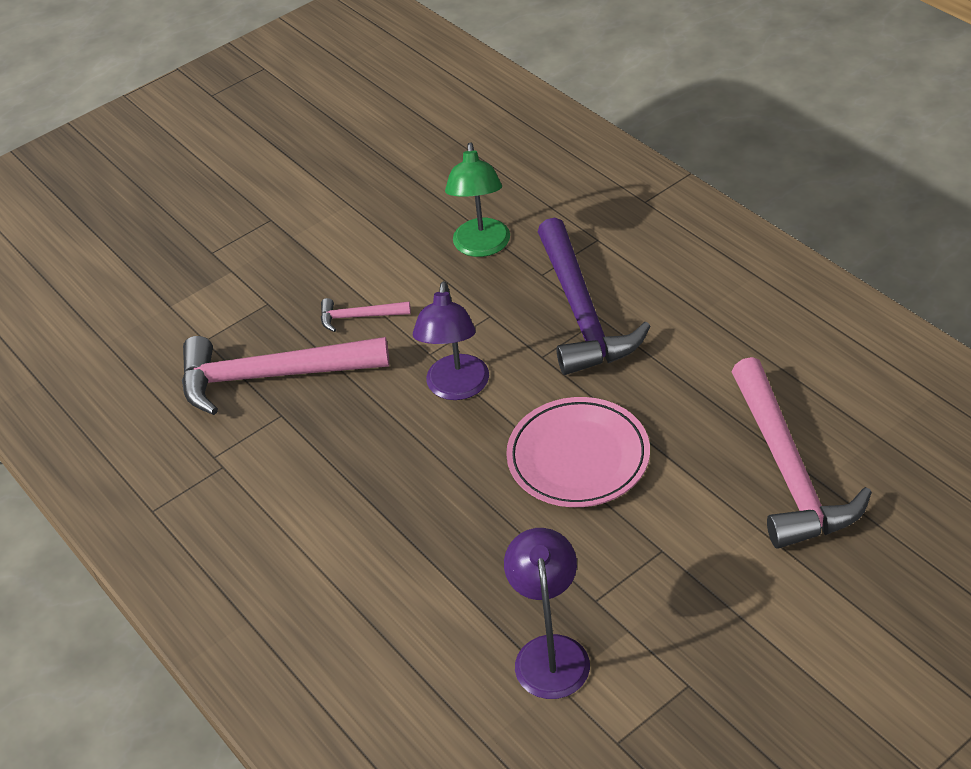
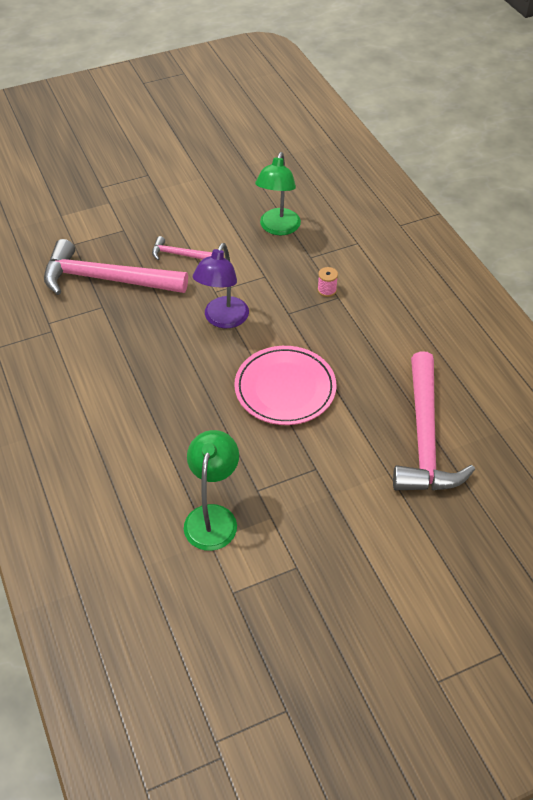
camera: 10 degrees right, 5 degrees up
purple lamp [504,528,590,699] -> green lamp [184,430,239,551]
purple hammer [538,218,650,375] -> pink spool [318,267,338,297]

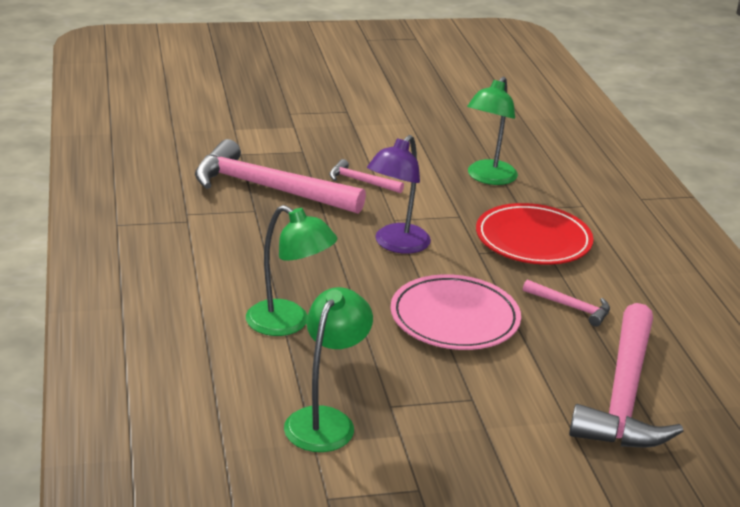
camera: 10 degrees right, 20 degrees down
pink spool [318,267,338,297] -> red plate [476,203,593,265]
none -> green lamp [246,205,337,336]
none -> pink hammer [523,279,610,327]

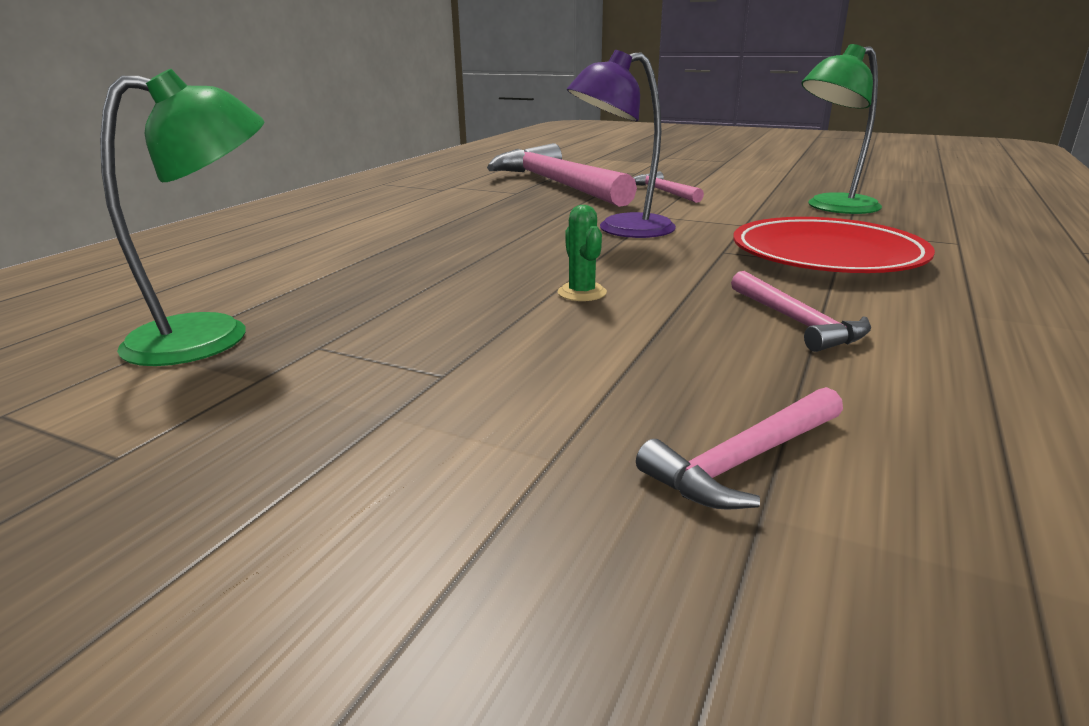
camera: 40 degrees right, 5 degrees down
green lamp [246,205,337,336] -> none
pink plate [390,274,521,350] -> green cactus [558,205,607,301]
pink hammer [569,303,683,448] -> pink hammer [636,387,843,510], size x0.45

